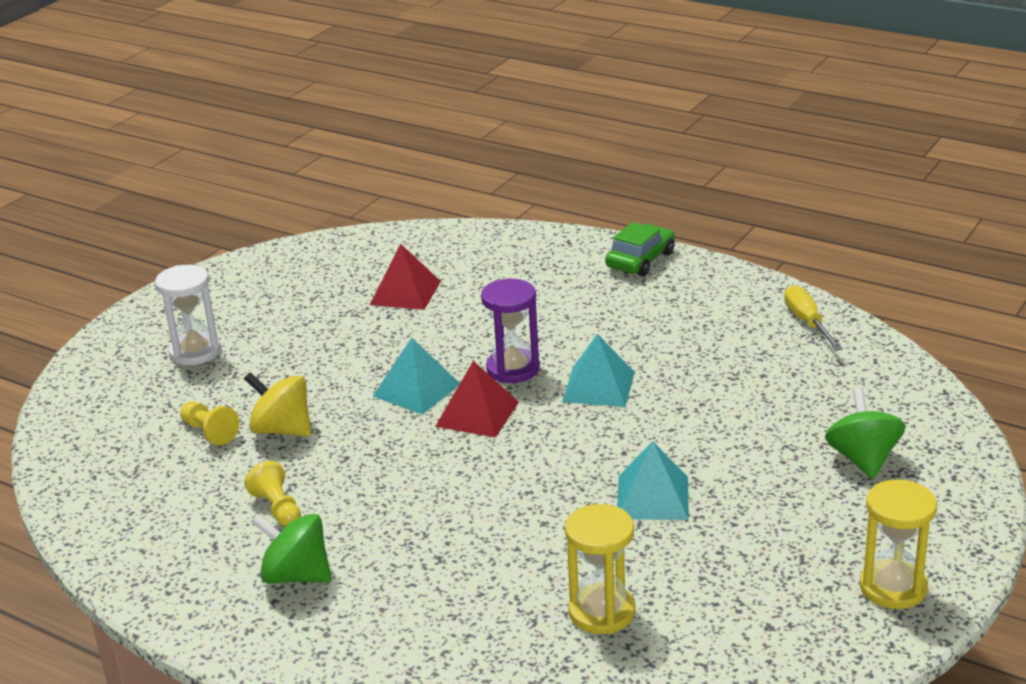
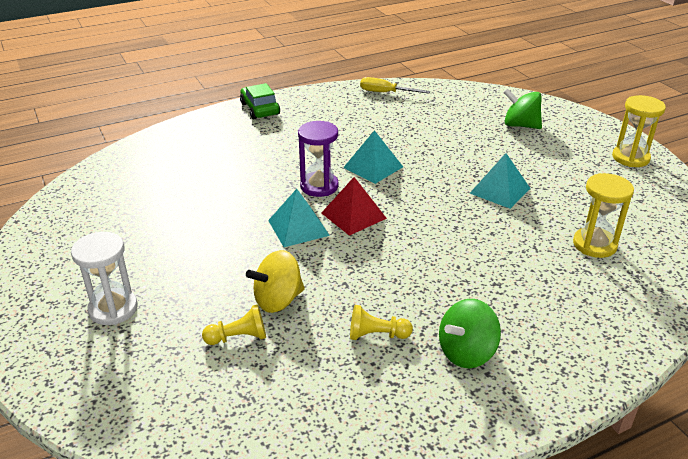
camera: 60 degrees left, 5 degrees up
red pyramid [370,244,441,310] -> none

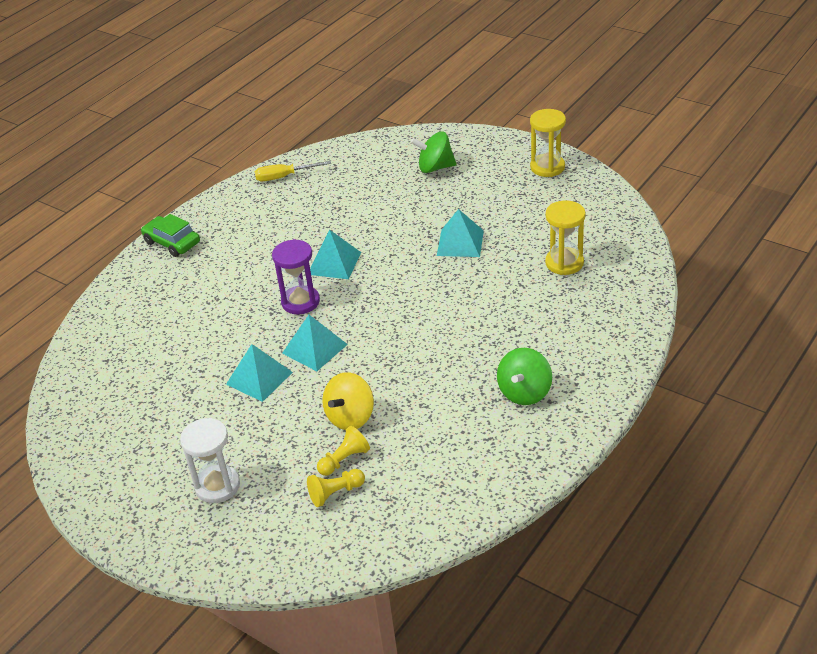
camera: 25 degrees left, 5 degrees up
red pyramid [321,177,387,236] -> none
yellow pawn [350,305,413,340] -> yellow pawn moved to [307,469,365,507]
none -> turquoise pyramid [226,344,293,402]

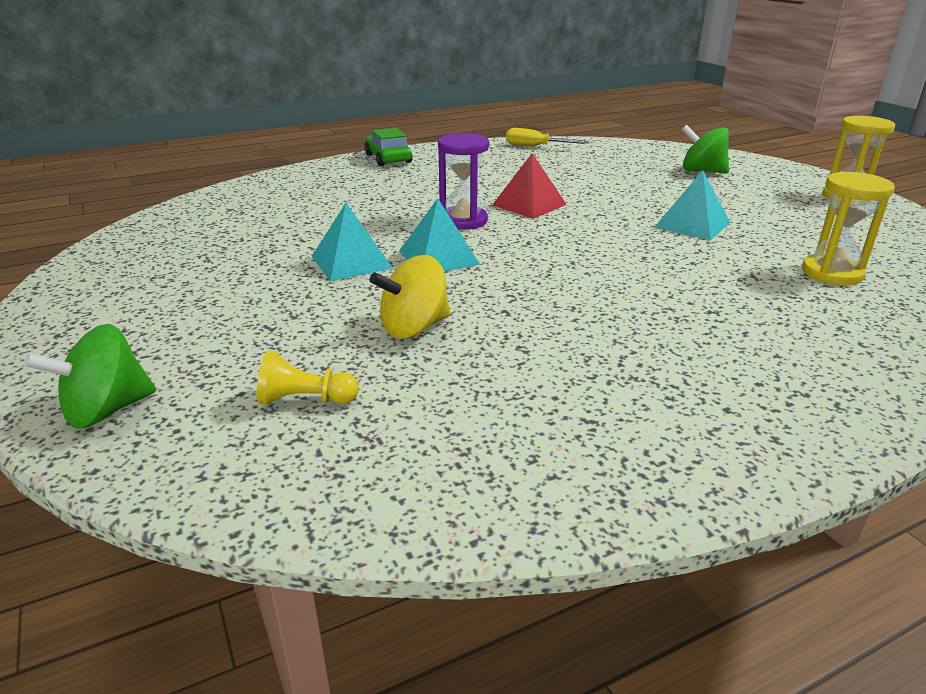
camera: 25 degrees right, 10 degrees down
white hourglass [180,418,240,503] -> none
turquoise pyramid [310,229,361,279] -> red pyramid [492,153,567,219]
yellow pawn [317,426,370,476] -> none
green spinning top [497,348,552,405] -> green spinning top moved to [24,324,156,429]

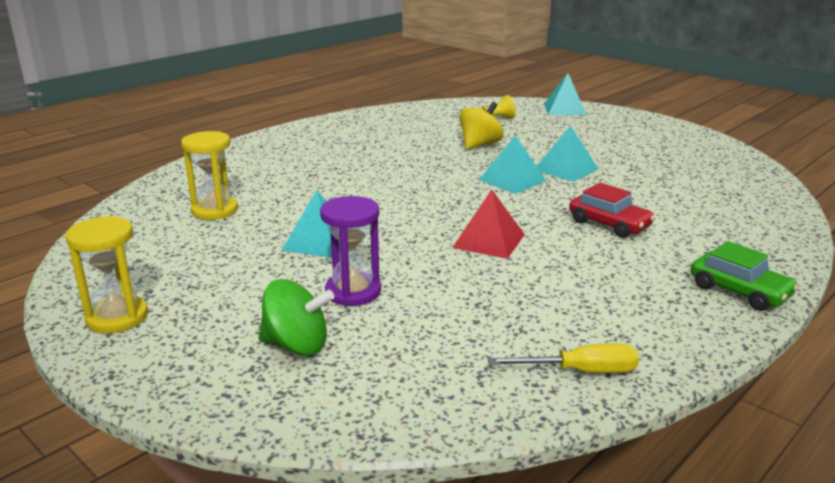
camera: 160 degrees right, 5 degrees down
green spinning top [24,324,156,429] -> turquoise pyramid [544,73,586,115]
purple hourglass [438,133,489,230] -> purple hourglass moved to [320,196,381,306]
none -> red car [569,183,655,238]

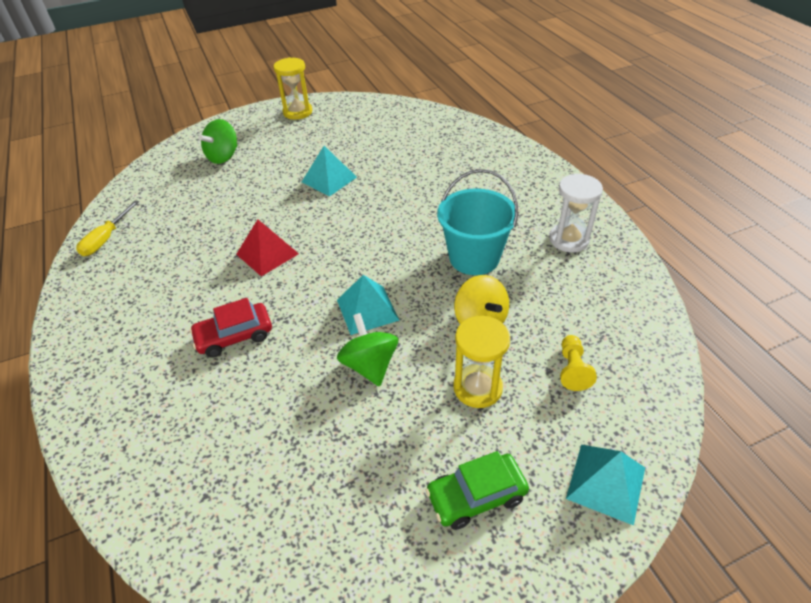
camera: 115 degrees right, 20 degrees up
yellow hourglass [181,131,238,220] -> yellow hourglass moved to [453,316,510,408]
purple hourglass [320,196,381,306] -> none
turquoise pyramid [537,126,599,182] -> green spinning top [337,313,398,386]
green car [691,241,799,311] -> green car moved to [426,451,529,530]
none -> turquoise bucket [437,169,518,275]
none -> white hourglass [549,174,603,252]

